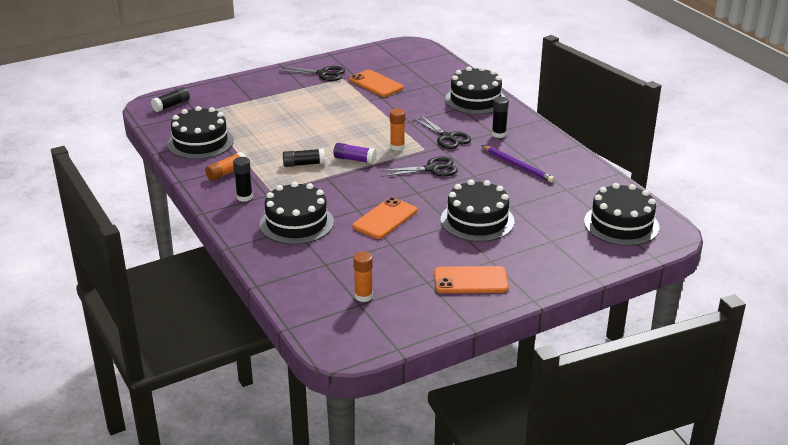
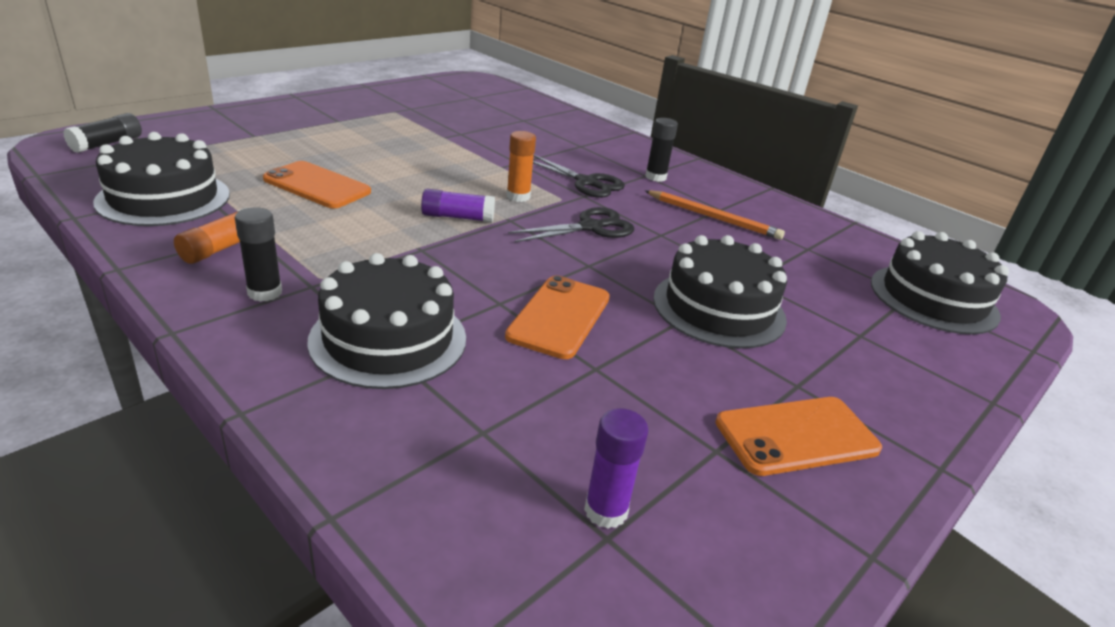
camera: 20 degrees left, 0 degrees up
black scissors [278,66,345,81] -> none
black glue stick [283,148,325,167] -> none
orange phone [349,70,404,97] -> orange phone moved to [263,161,371,208]
orange glue stick [353,252,373,302] -> purple glue stick [584,408,649,529]
black cake [445,67,505,115] -> none
purple pencil [481,145,555,183] -> orange pencil [645,190,785,240]

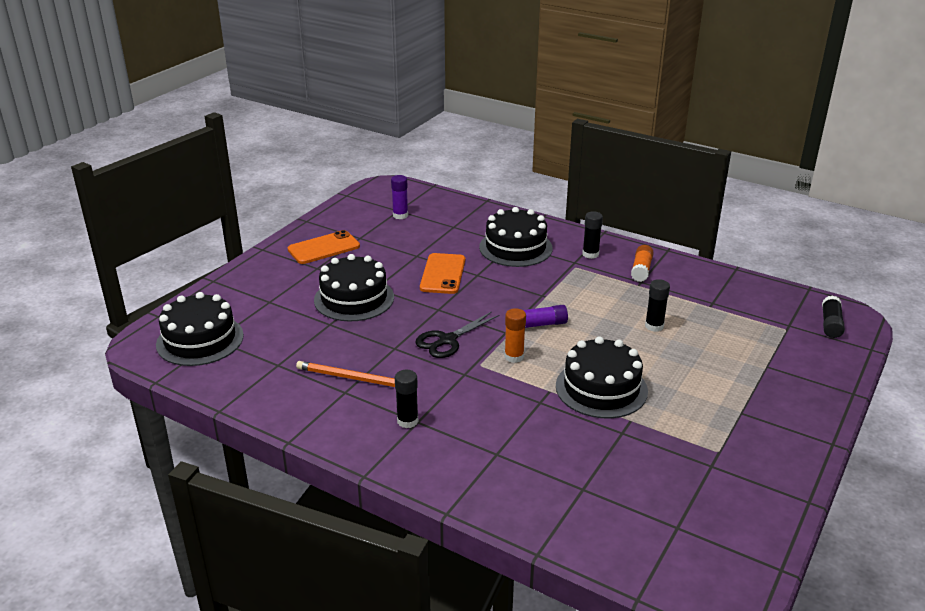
camera: 170 degrees right, 0 degrees up
black cake [93,132,230,226] -> black cake moved to [556,336,648,418]
orange phone [263,161,371,208] -> black glue stick [645,279,670,332]
black scissors [533,155,625,198] -> none

